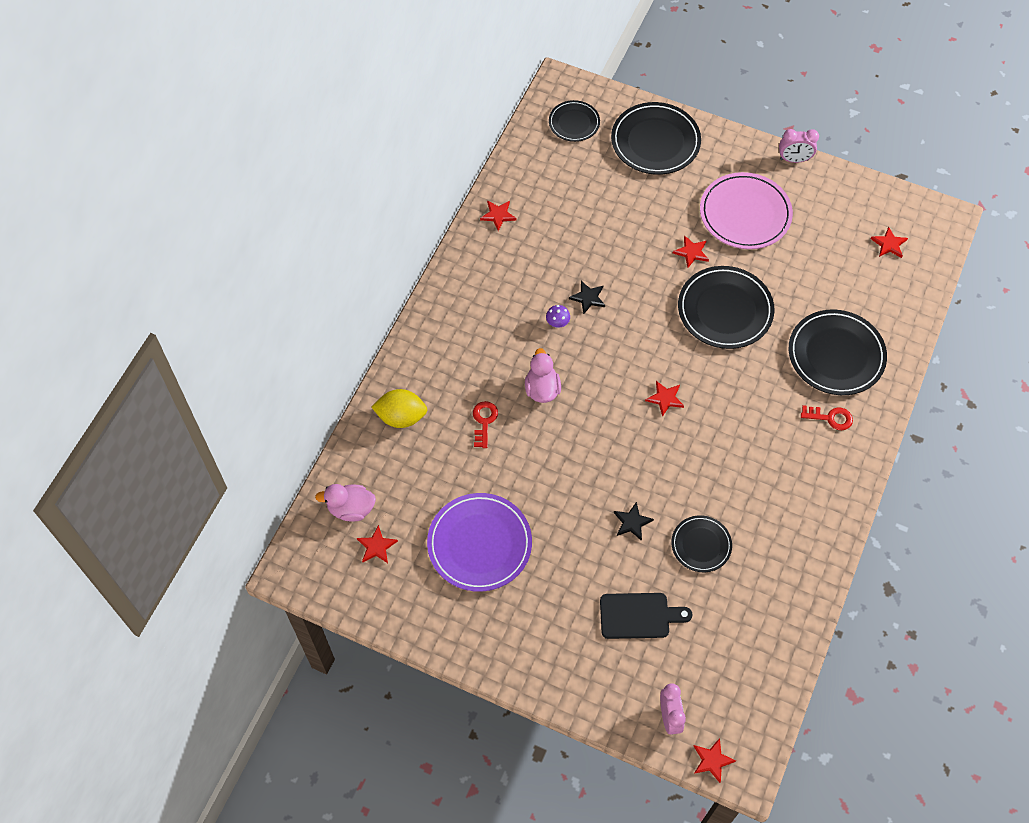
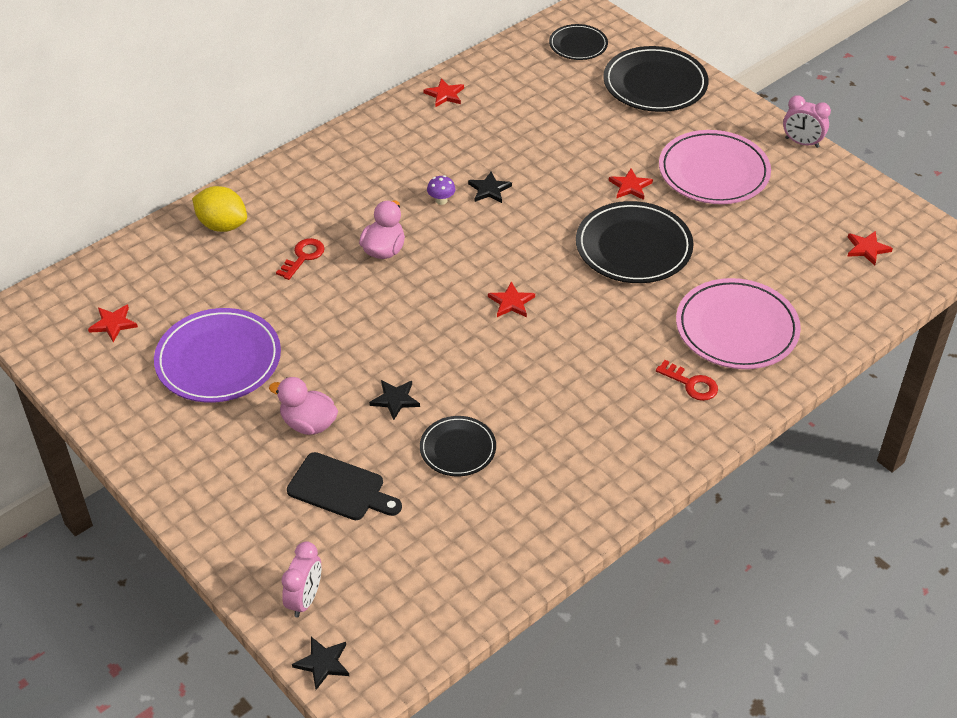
camera: 25 degrees right, 15 degrees down
pink duck [315,484,376,522] -> pink duck moved to [269,377,338,435]
red star [694,738,736,783] -> black star [292,637,349,690]
black plate [789,309,887,395] -> pink plate [676,278,801,369]

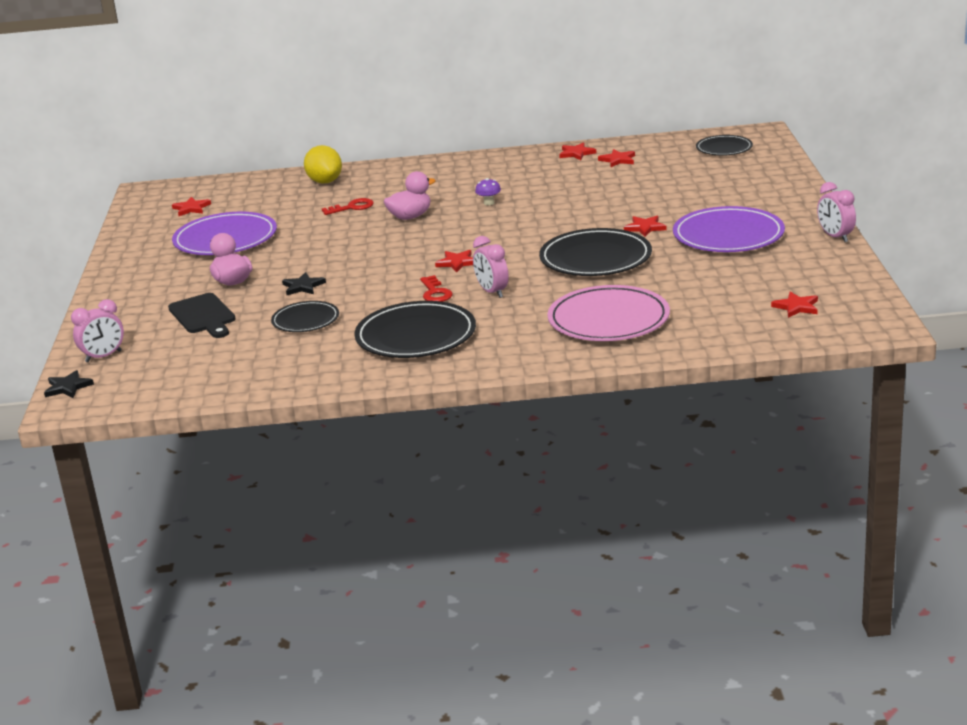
camera: 40 degrees right, 20 degrees down
black star [468,172,512,203] -> none
black plate [603,46,708,112] -> black plate moved to [354,301,476,358]
red key [656,360,718,401] -> red key moved to [420,275,452,302]
pink plate [659,130,771,204] -> purple plate [673,206,785,252]
none -> pink clock [473,236,509,298]
none -> red star [598,149,635,167]

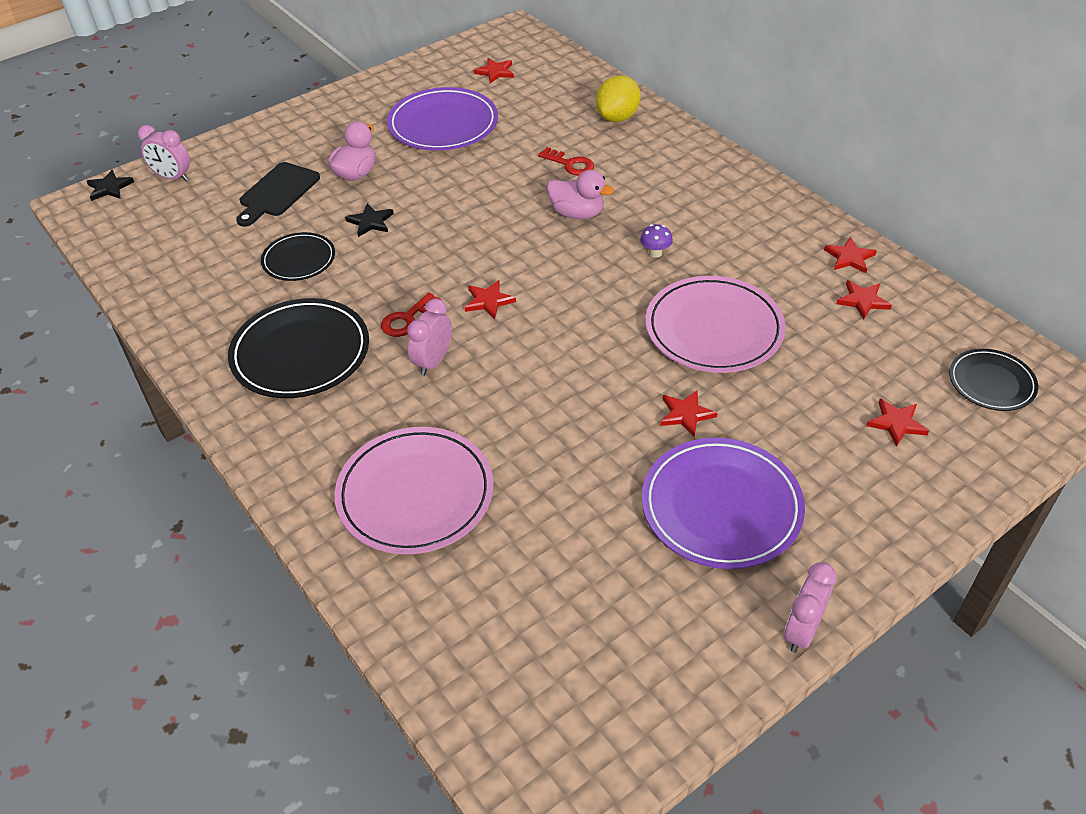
camera: 55 degrees right, 20 degrees up
black plate [539,228,652,276] -> none
red star [771,292,818,318] -> red star moved to [866,398,929,447]
none -> pink plate [645,276,786,373]

